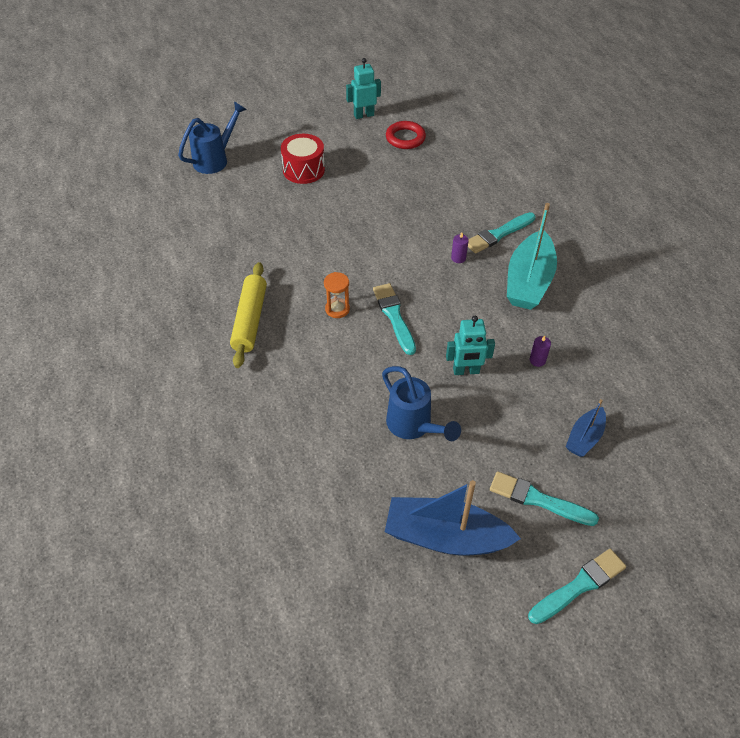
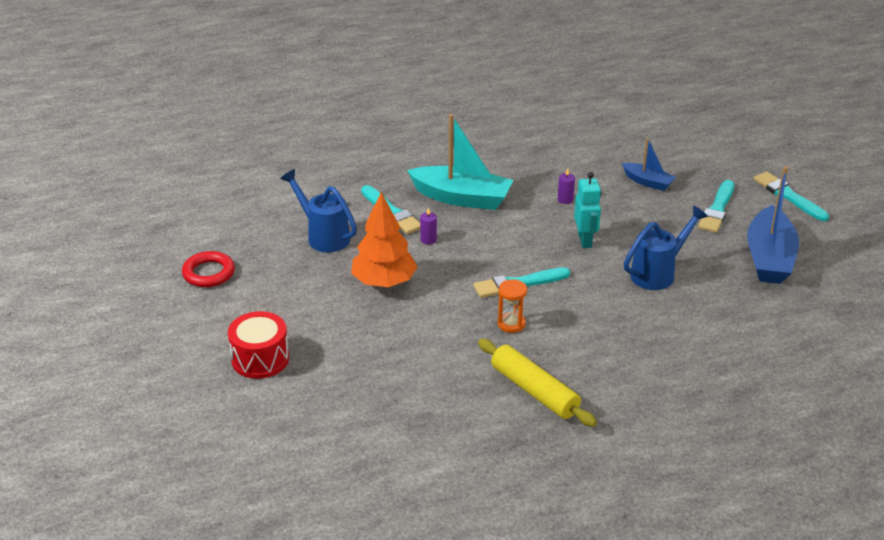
camera: 90 degrees left, 15 degrees down
blue watering can [178,101,247,174] -> blue watering can moved to [280,169,357,252]
yellow rolling pin [230,262,267,368] -> yellow rolling pin turned 45 degrees clockwise [478,339,597,427]
turquoise robot [346,58,381,119] -> none
none -> orange tree [351,192,418,287]

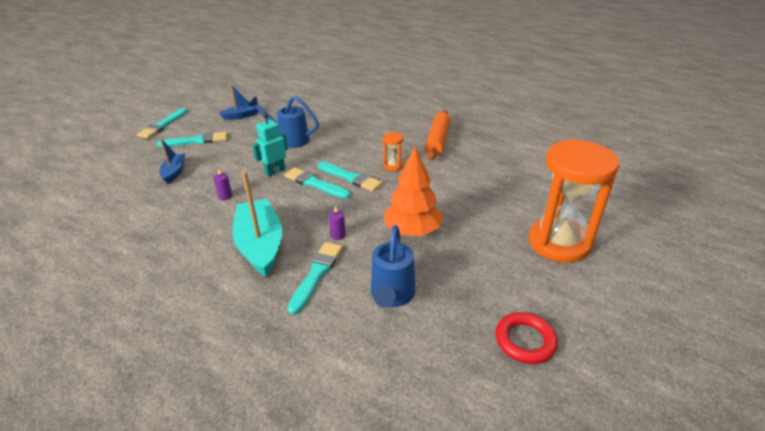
camera: 125 degrees left, 0 degrees up
red drum [228,311,289,379] -> orange hourglass [528,139,620,263]
yellow rolling pin [478,339,597,427] -> orange rolling pin [425,110,450,161]
blue boat [747,166,799,284] -> blue boat [219,84,258,120], size x0.54
none -> turquoise brush [284,167,351,199]

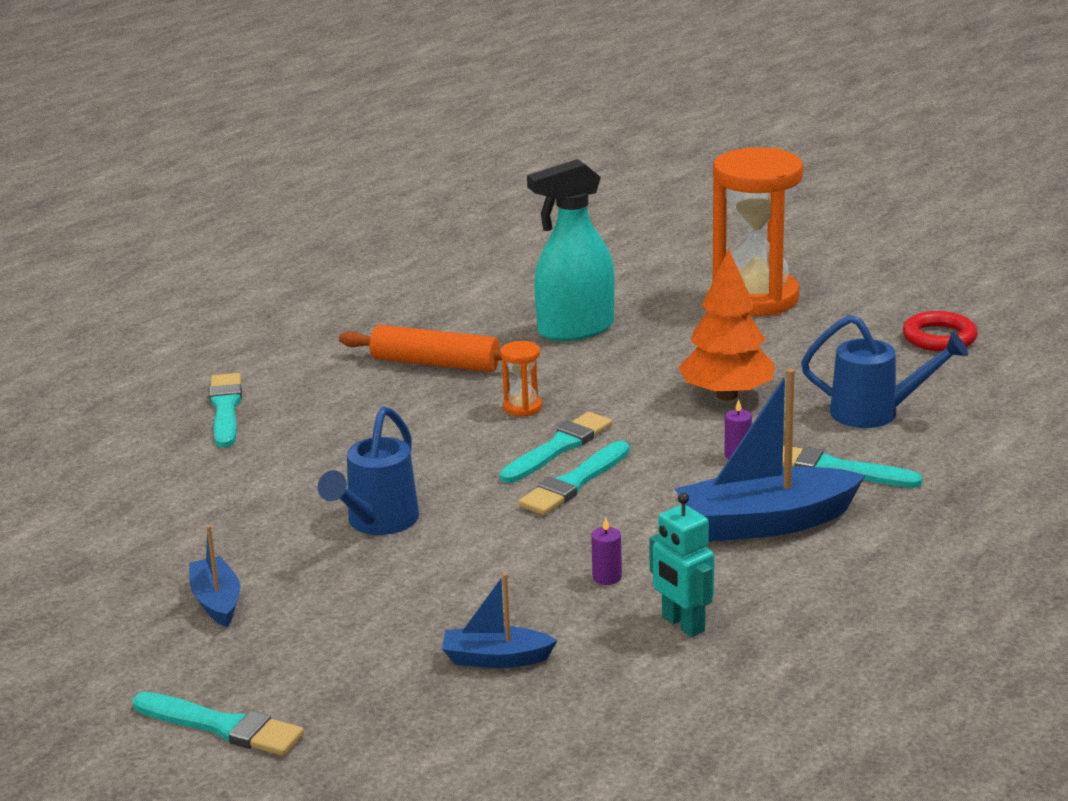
camera: 85 degrees left, 10 degrees down
turquoise brush [157,132,227,147] -> turquoise brush moved to [209,373,242,448]
turquoise boat [232,171,282,277] -> blue boat [675,368,865,542]
turquoise robot [252,113,288,177] -> turquoise robot moved to [649,493,714,637]
none -> turquoise spray bottle [527,159,615,341]

